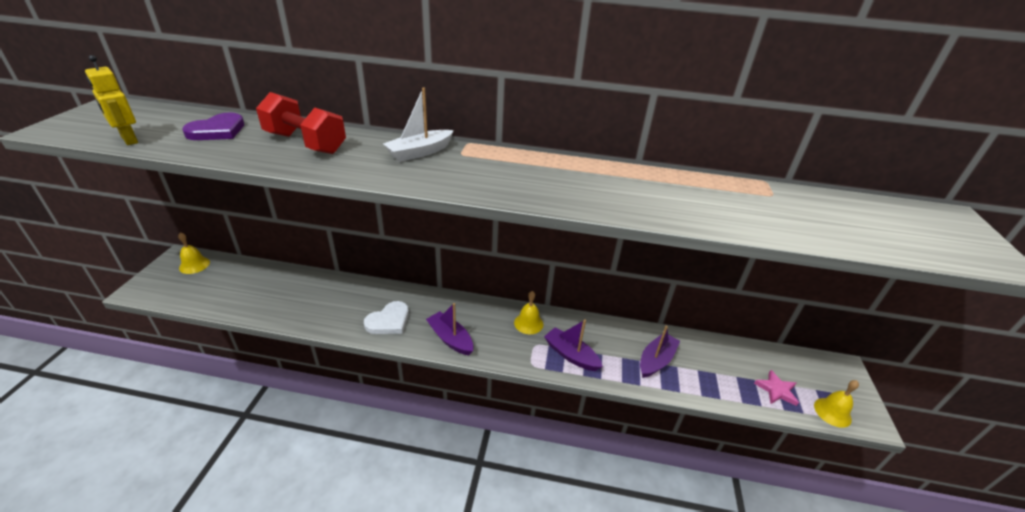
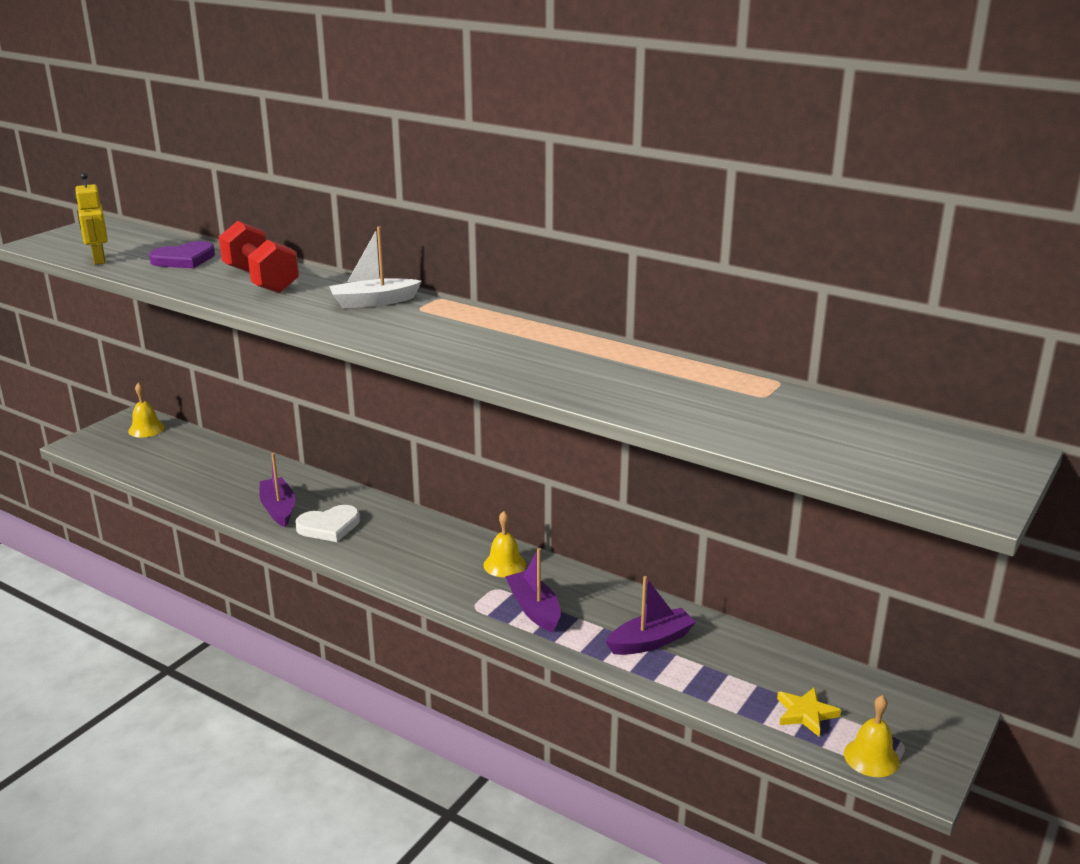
camera: 25 degrees right, 10 degrees down
purple boat [426,303,473,355] -> purple boat moved to [259,453,295,527]
pink star [754,370,799,406] -> yellow star [777,687,841,736]

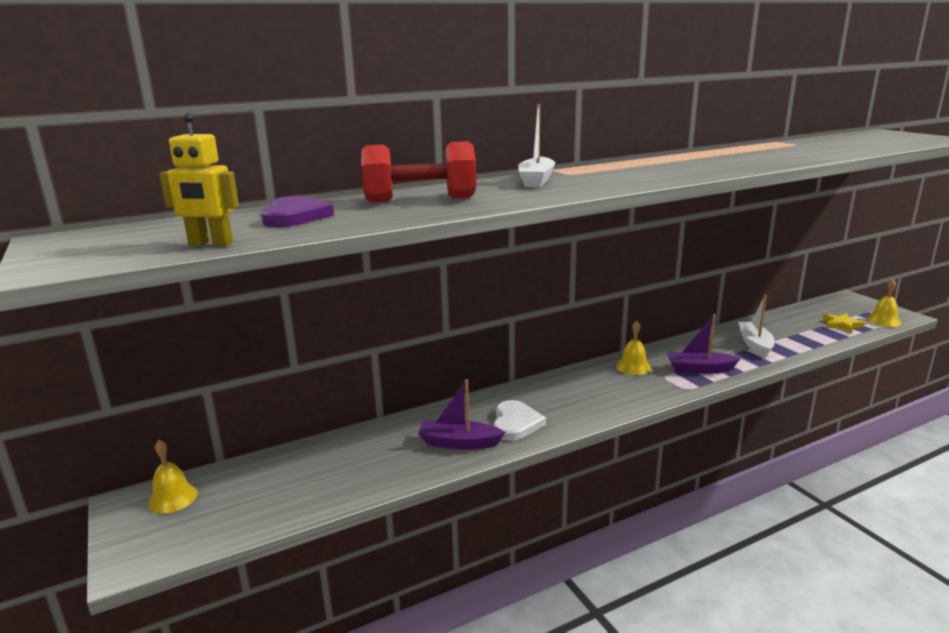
camera: 60 degrees left, 5 degrees down
purple boat [606,576,696,655] -> white boat [738,295,775,358]

